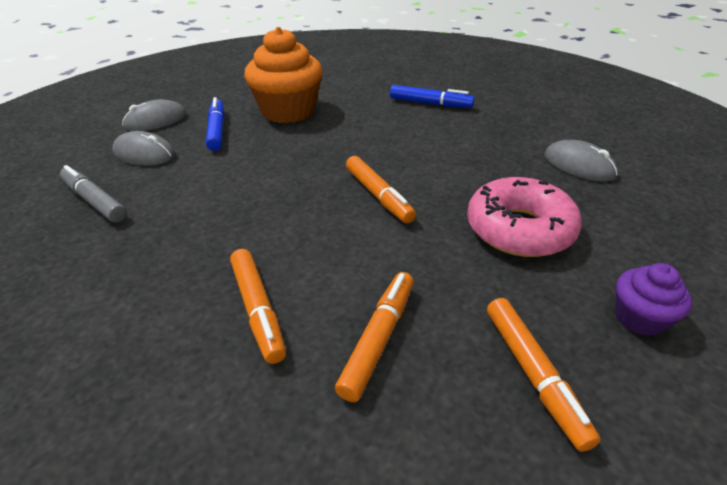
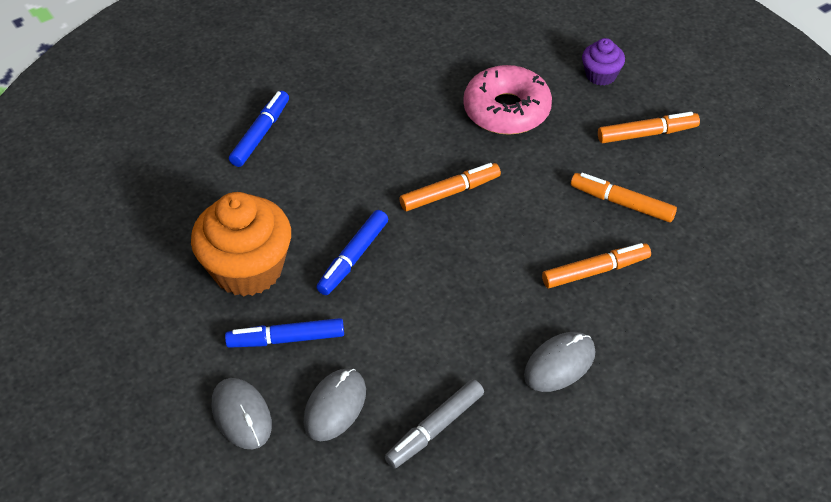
camera: 85 degrees left, 10 degrees up
grey mouse [544,140,618,182] -> grey mouse moved to [524,332,596,392]
none -> blue marker [316,210,388,295]

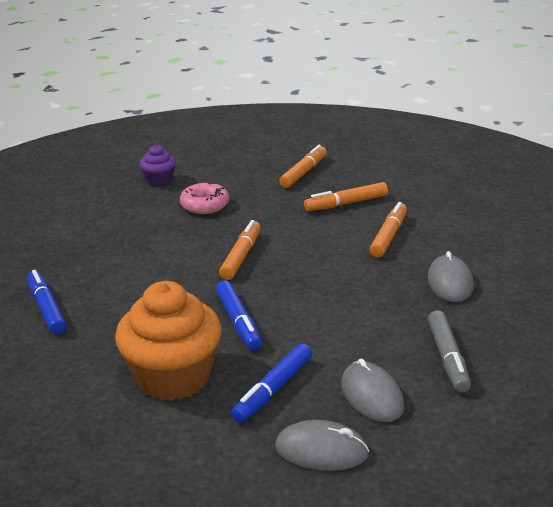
camera: 50 degrees left, 20 degrees down
pink donut [463,65,552,135] -> pink donut [180,182,229,214], size x0.65
purple cupcake [582,38,625,86] -> purple cupcake moved to [140,145,176,187]

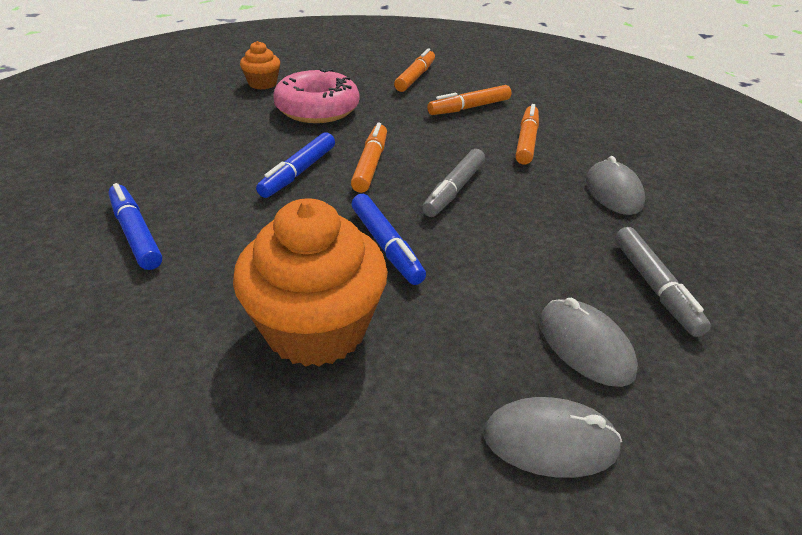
camera: 10 degrees left, 10 degrees up
purple cupcake [140,145,176,187] -> orange cupcake [240,41,280,90]
pink donut [180,182,229,214] -> pink donut [273,68,359,123], size x1.55
blue marker [231,344,312,423] -> blue marker moved to [256,132,335,198]
none -> grey marker [422,149,485,217]

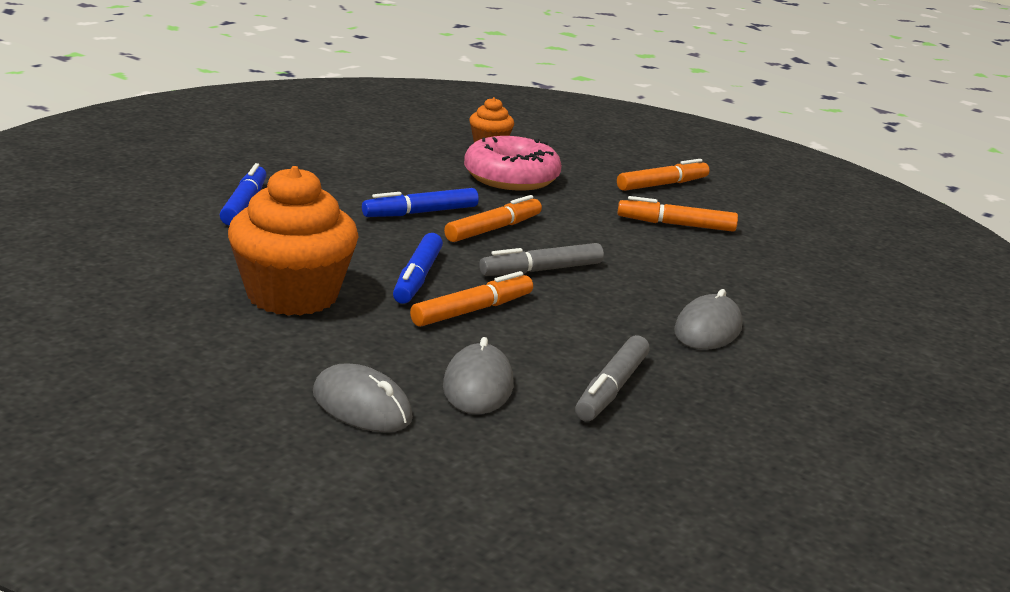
camera: 35 degrees right, 15 degrees down
orange marker [515,104,539,164] -> orange marker moved to [410,271,533,327]

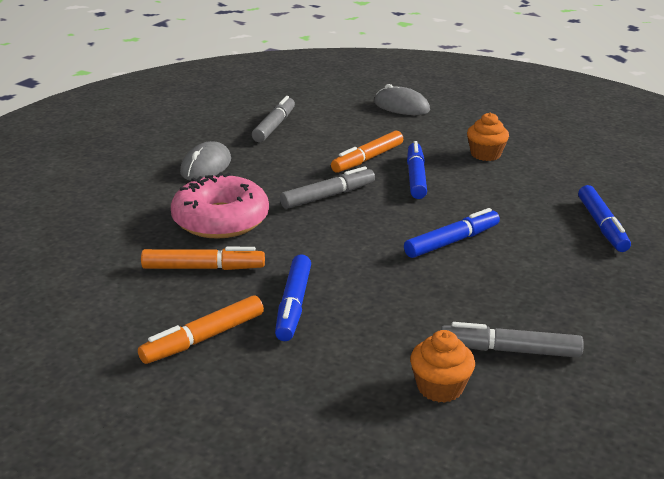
camera: 175 degrees right, 5 degrees up
orange cupcake [228,166,359,316] -> orange cupcake [467,113,509,161], size x0.50
grey mouse [443,337,513,414] -> none
orange marker [444,195,542,242] -> none
pink donut [464,136,562,191] -> pink donut moved to [171,173,269,239]
none -> blue marker [275,254,311,341]
none -> grey marker [441,322,584,358]

